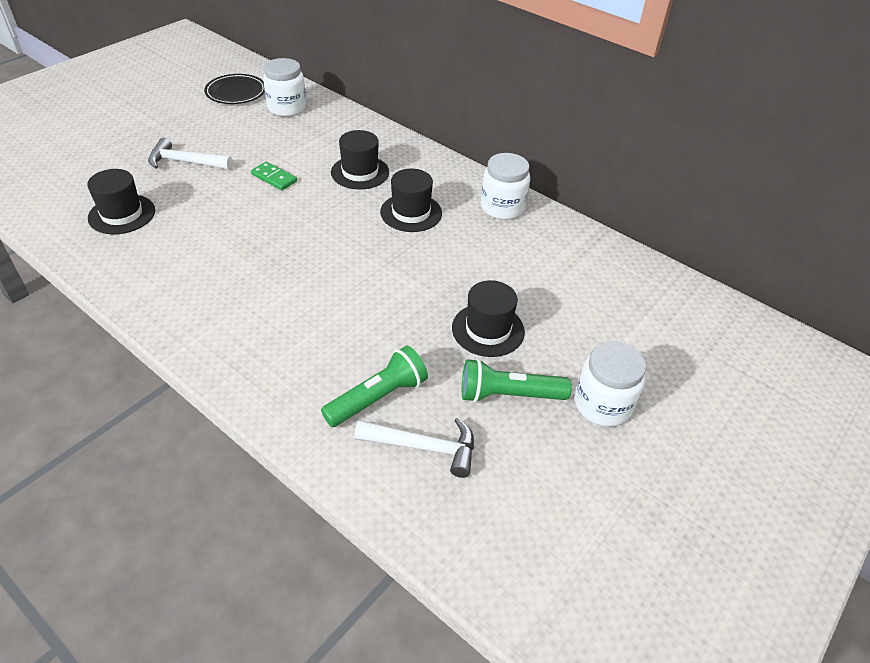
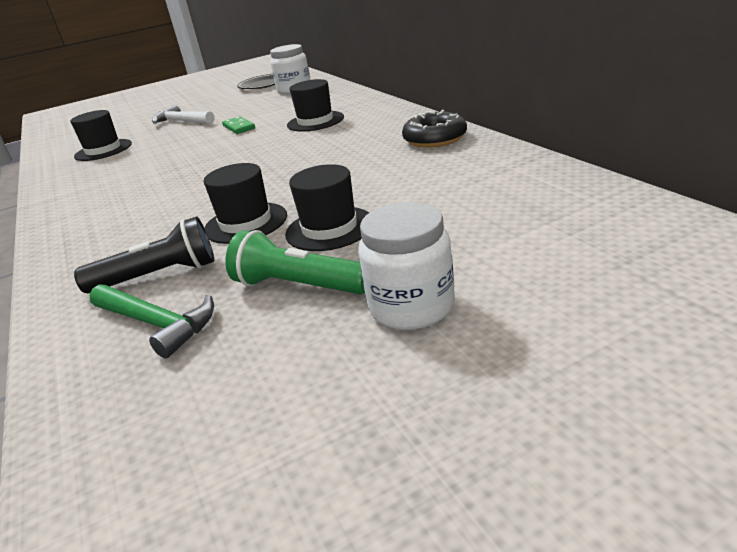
camera: 30 degrees right, 15 degrees down
green flashlight [321,346,428,427] -> black flashlight [74,216,214,293]
white hammer [354,417,474,478] -> green hammer [89,284,214,358]
black hat [380,169,442,232] -> black hat moved to [204,163,287,244]
white jar [481,153,530,220] -> black donut [402,110,467,148]

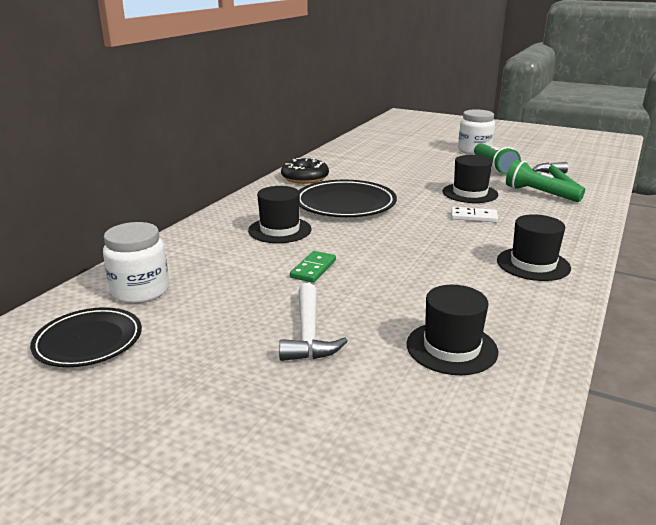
camera: 130 degrees left, 5 degrees down
black flashlight [74,216,214,293] -> green flashlight [506,160,585,202]
black hat [285,164,369,251] -> black hat moved to [497,214,571,281]
none -> black plate [299,180,397,217]
none -> white domino [451,207,498,222]

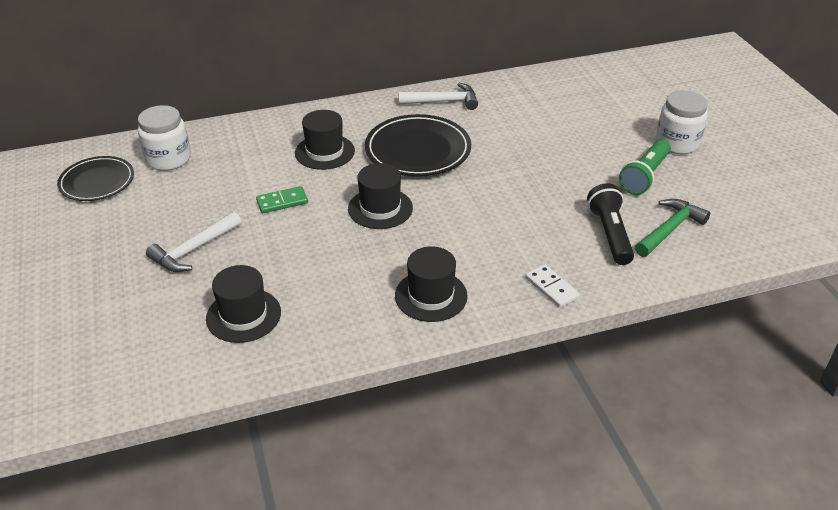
camera: 45 degrees right, 15 degrees up
black donut [281,158,329,184] -> white hammer [398,83,478,110]
black hat [442,155,498,203] -> black hat moved to [348,163,413,229]
white domino [451,207,498,222] -> white domino moved to [525,264,580,308]
green flashlight [506,160,585,202] -> black flashlight [587,183,634,265]

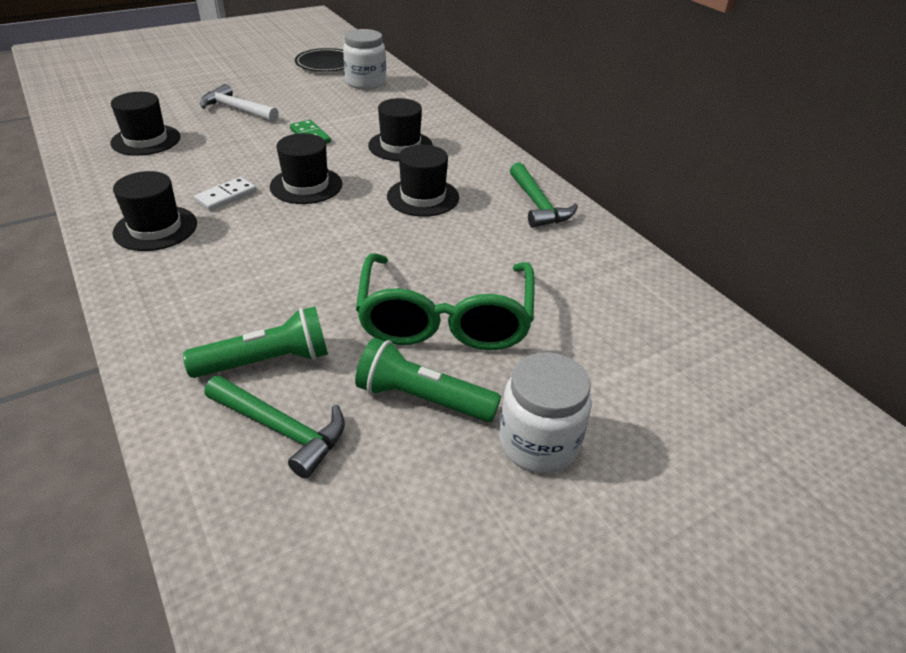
camera: 75 degrees right, 0 degrees up
black plate [365,114,471,177] -> black hat [387,145,459,217]
white hammer [398,83,478,110] -> green hammer [510,162,578,228]
white domino [525,264,580,308] -> white domino moved to [194,177,257,211]
black flashlight [587,183,634,265] -> green flashlight [183,306,328,378]
none -> green glasses [356,253,535,350]

